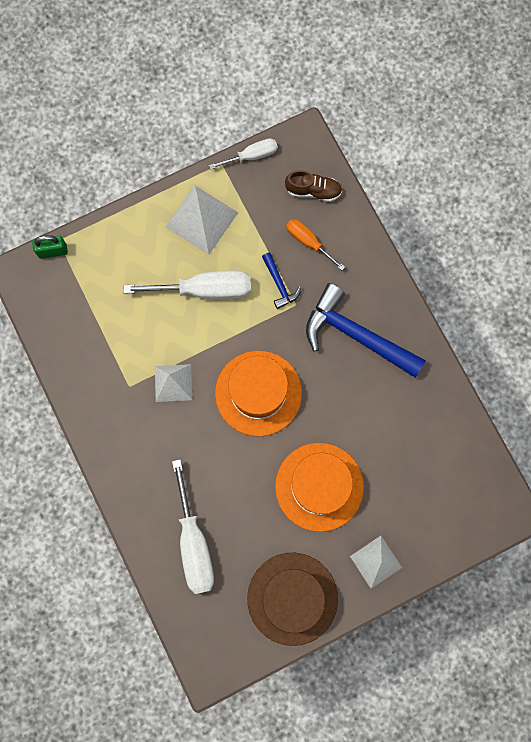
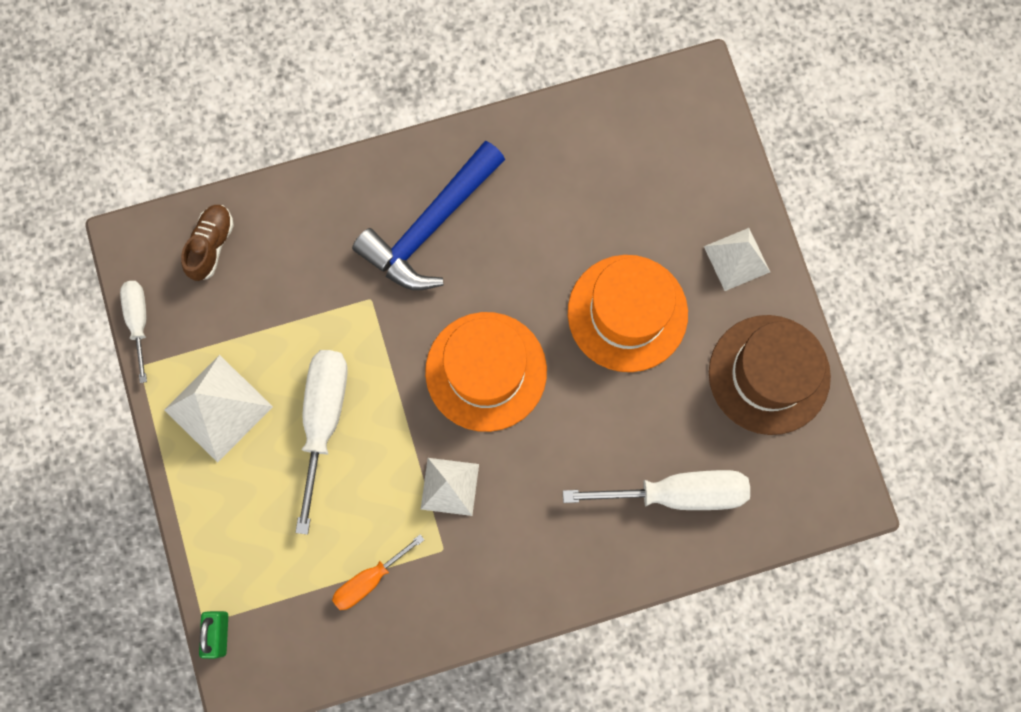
camera: 80 degrees left, 0 degrees up
blue hammer [262,252,301,309] -> none
orange screwdriver [286,219,345,270] -> orange screwdriver moved to [332,534,424,610]

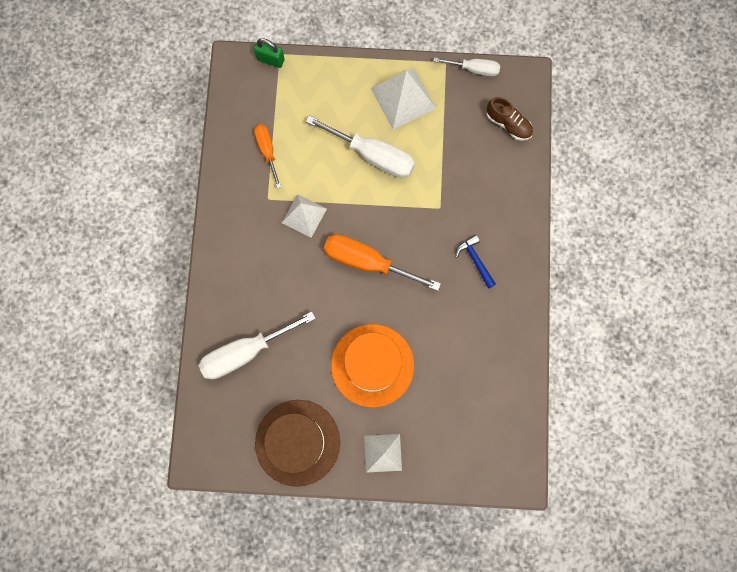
camera: 110 degrees right, 0 degrees up
blue hammer [352,141,505,290] -> blue hammer [455,235,496,289], size x0.46
orange hat [425,312,547,432] -> orange screwdriver [324,234,441,291]
white screwdriver [563,470,750,510] -> white screwdriver turned 45 degrees clockwise [198,311,316,379]

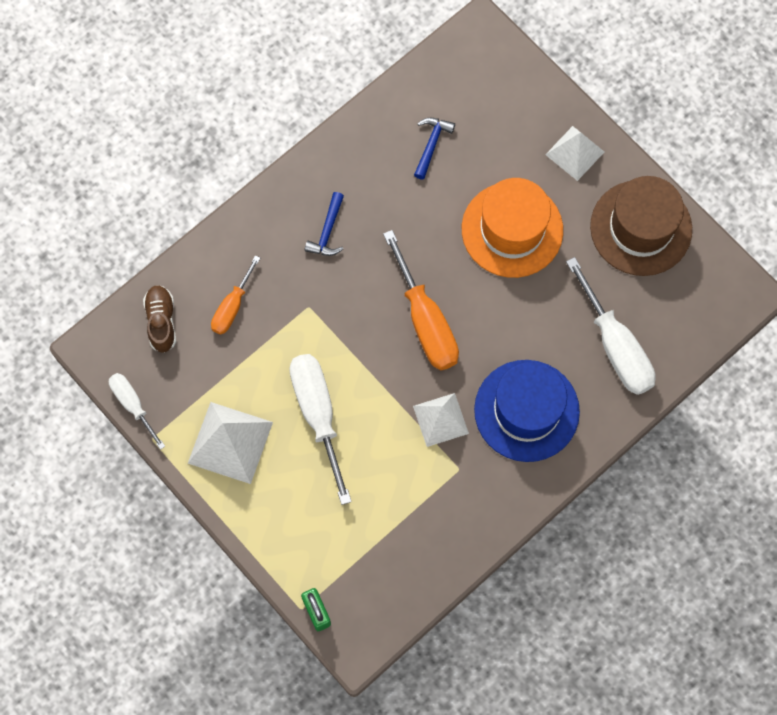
camera: 135 degrees left, 5 degrees down
white screwdriver [198,311,316,379] -> white screwdriver turned 45 degrees clockwise [566,257,656,395]
orange screwdriver [254,124,281,188] -> orange screwdriver moved to [211,255,260,335]
none -> blue hammer [414,118,455,179]
none -> blue hat [474,360,580,462]

